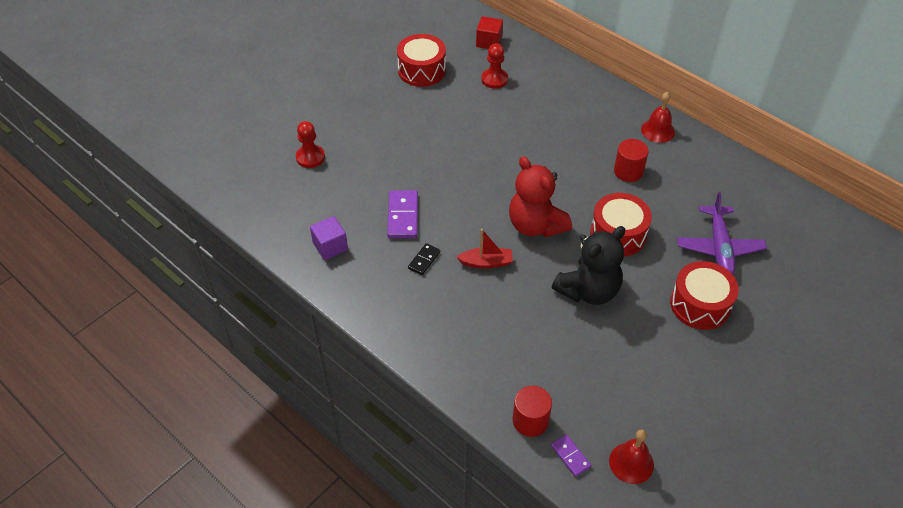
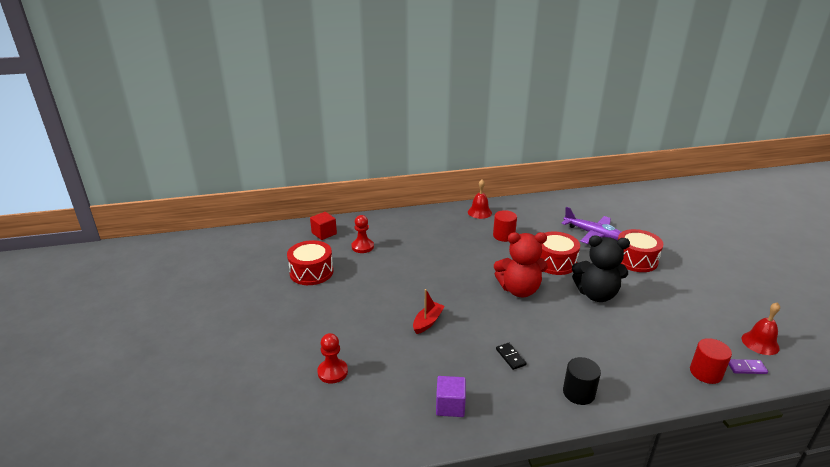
camera: 55 degrees left, 20 degrees down
purple domino [387,190,418,238] -> none
red boat [457,229,513,269] -> red boat moved to [413,289,445,334]
black teddy bear [552,226,625,305] -> black teddy bear turned 105 degrees clockwise [572,235,630,302]
none -> black cylinder [563,357,601,405]

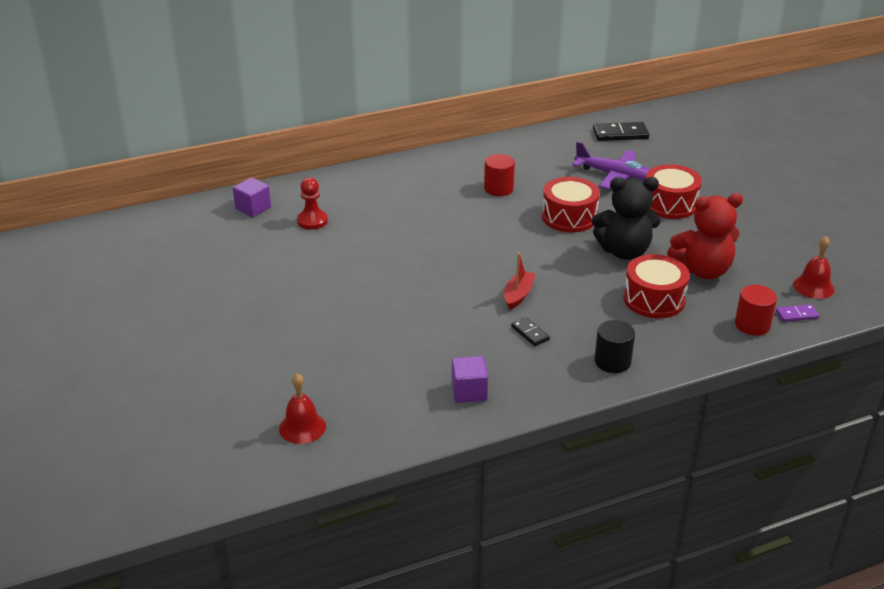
camera: 10 degrees left, 5 degrees up
red drum [287,240,333,285] -> red drum moved to [623,254,690,318]
red cube [310,212,337,240] -> purple cube [233,177,271,217]
red pawn [317,333,348,384] -> none
red boat [413,289,445,334] -> red boat moved to [504,253,536,310]
red bell [468,179,492,219] -> red bell moved to [279,373,326,444]
red teddy bear [494,232,548,297] -> red teddy bear moved to [667,193,743,279]
none -> black domino [593,122,649,141]

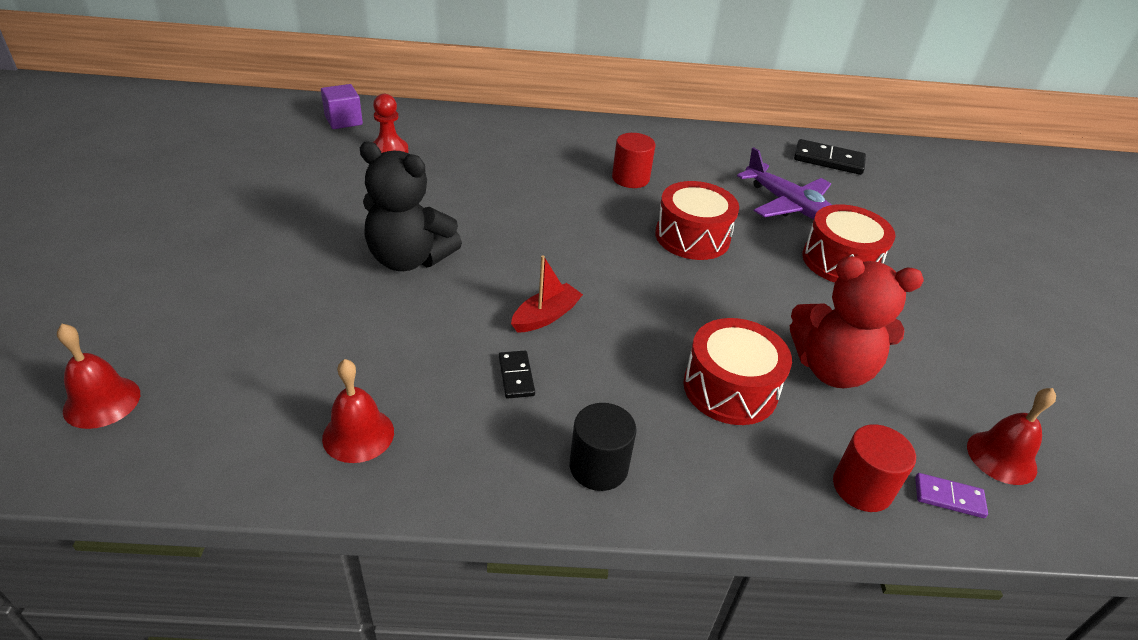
camera: 20 degrees right, 5 degrees up
purple cube [452,356,488,403] -> red bell [322,359,394,463]
black teddy bear [592,177,661,260] -> black teddy bear moved to [360,142,462,271]

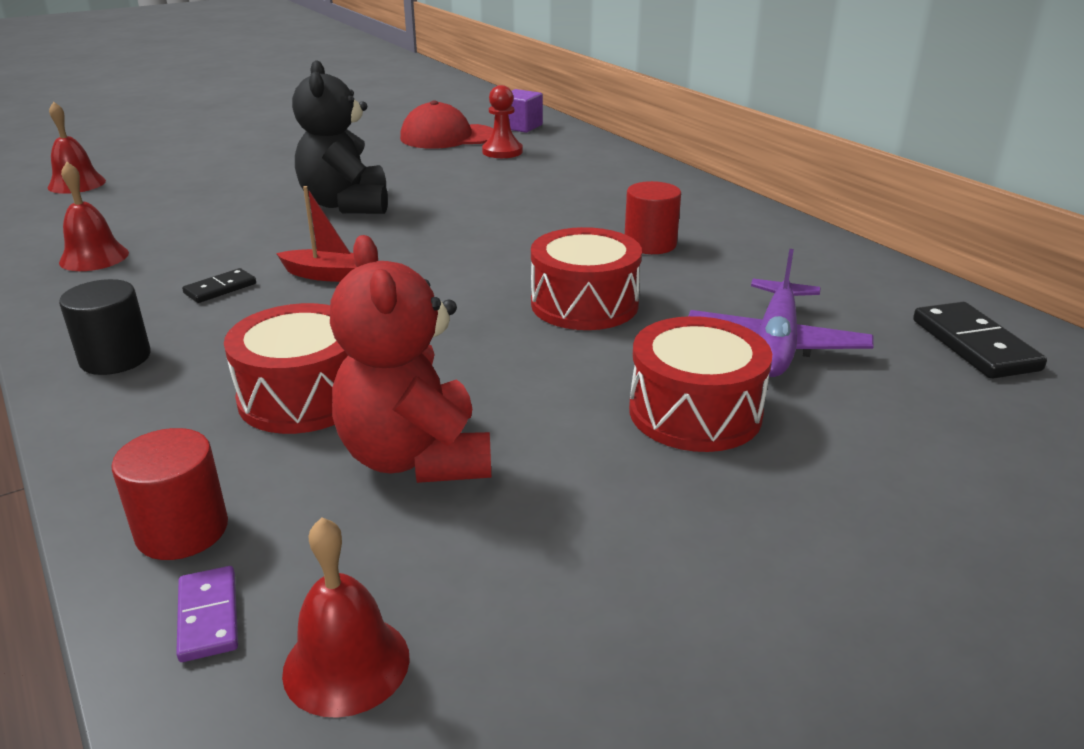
camera: 60 degrees right, 10 degrees down
none -> red cap [400,100,493,149]

